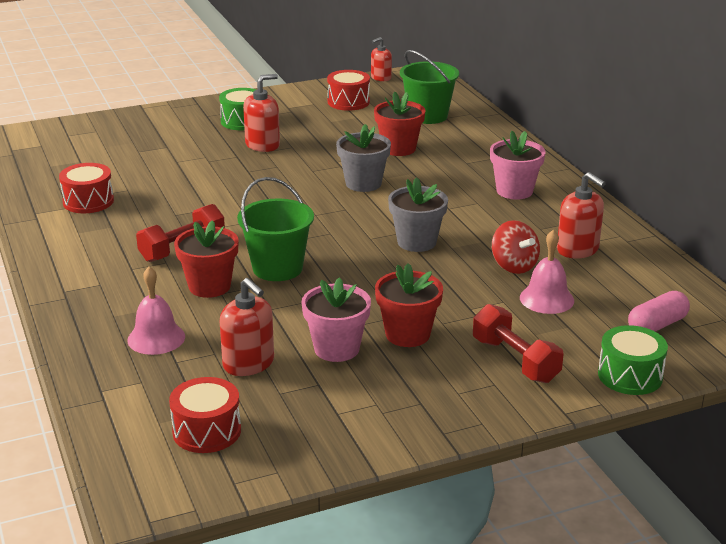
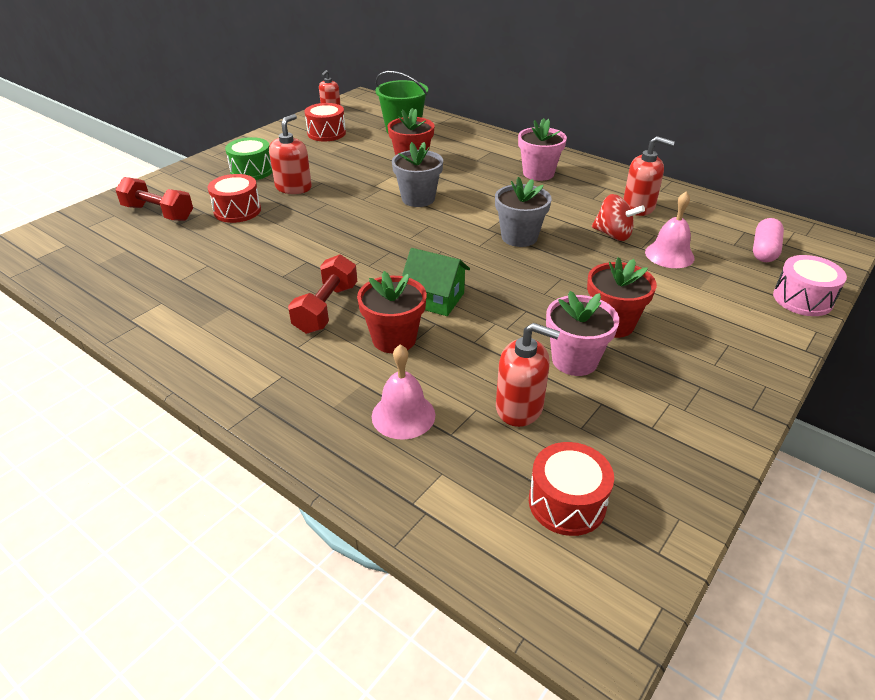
camera: 30 degrees left, 10 degrees up
red drum [59,163,114,213] -> red drum moved to [208,174,261,223]
green bucket [237,177,314,281] -> green house [402,248,470,316]
red dumbbell [473,304,564,383] -> red dumbbell moved to [115,177,193,221]
green drum [598,325,668,395] -> pink drum [773,255,847,316]

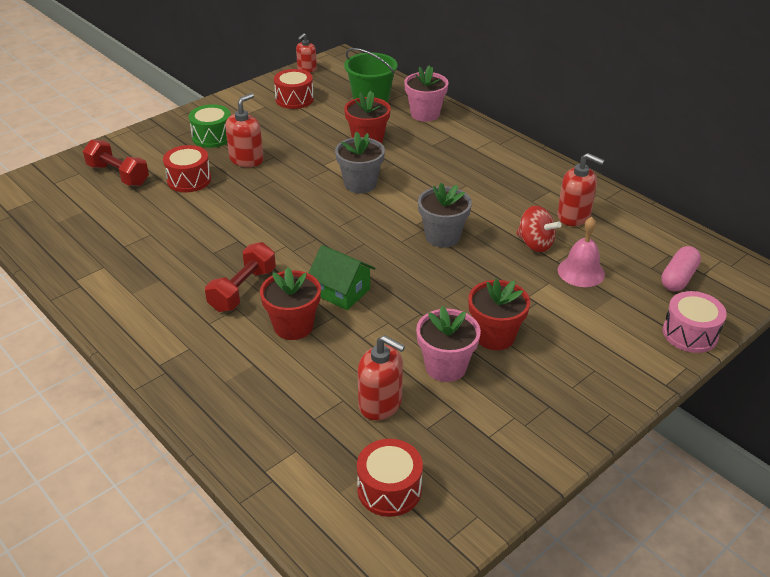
camera: 10 degrees right, 0 degrees up
pink bell [372,344,435,439] -> none
pink flower pot [518,118,567,181] -> pink flower pot moved to [404,65,449,122]

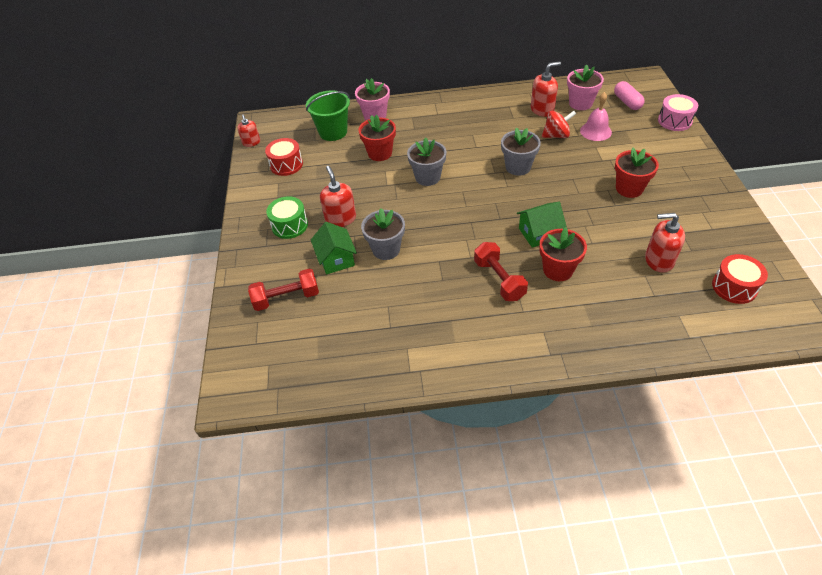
camera: 50 degrees left, 10 degrees up
red drum [163,145,211,192] -> green house [311,222,357,274]
red soap dispenser [358,335,405,420] -> red soap dispenser turned 150 degrees counterclockwise [645,213,685,273]
pink flower pot [416,306,481,382] -> pink flower pot moved to [567,64,604,110]
none -> grey flower pot [361,208,405,260]

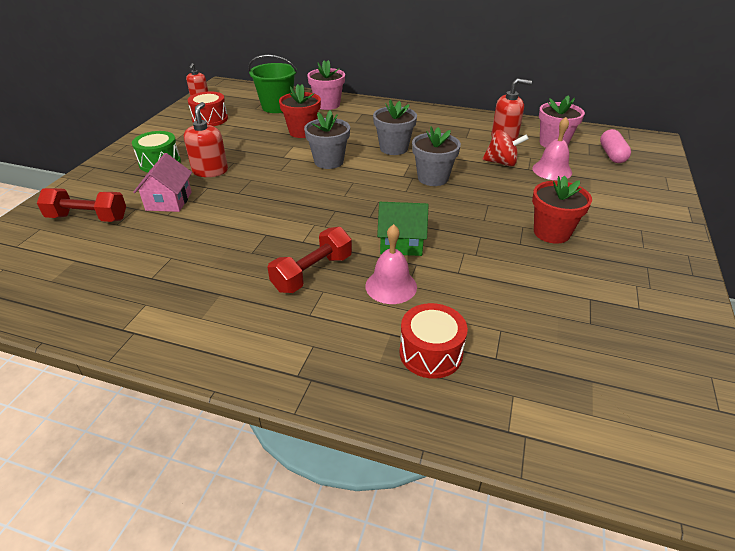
camera: 20 degrees right, 10 degrees down
green house [311,222,357,274] -> pink house [133,153,192,212]
grey flower pot [361,208,405,260] -> grey flower pot moved to [373,100,417,155]
red dumbbell [474,242,528,301] -> red dumbbell turned 45 degrees clockwise [268,227,352,293]
red flower pot [539,227,587,281] -> pink bell [365,224,417,304]
red soap dispenser [645,213,685,273] -> none
pink drum [658,94,698,131] -> none
red drum [712,254,768,304] -> red drum moved to [400,303,468,379]

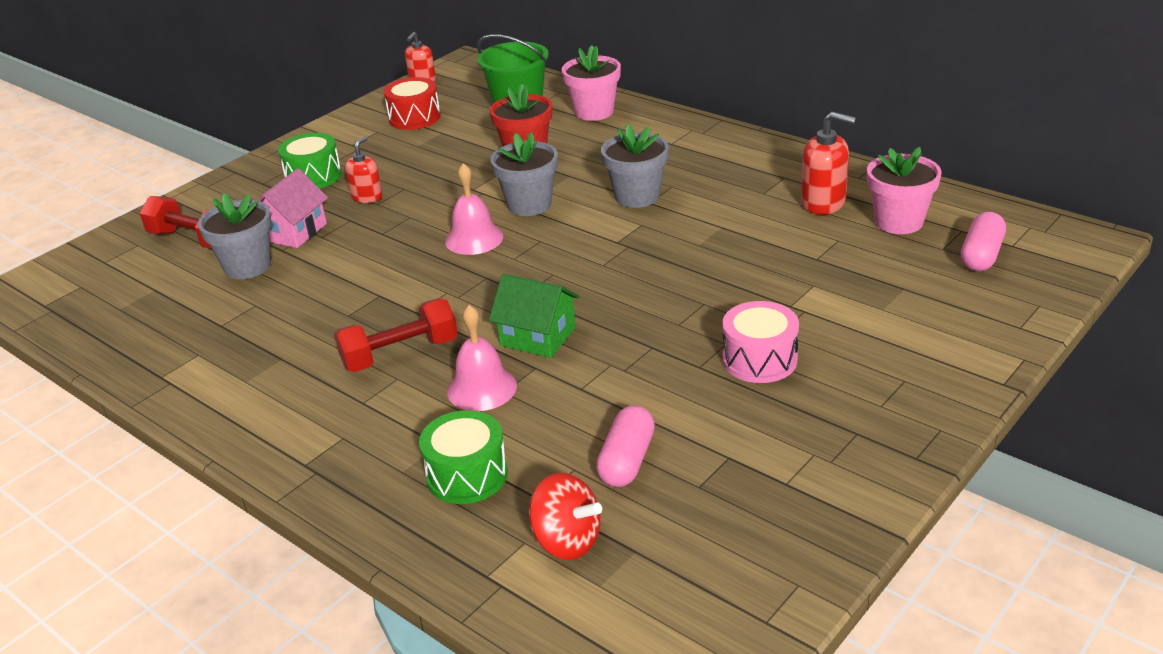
camera: 25 degrees right, 5 degrees down
red soap dispenser [184,102,228,177] -> red soap dispenser [345,136,382,203], size x0.66
red drum [400,303,468,379] -> green drum [419,410,508,504]
grey flower pot [412,127,461,186] -> grey flower pot moved to [198,193,272,279]
red spinning top [482,130,529,166] -> red spinning top moved to [529,473,602,560]
pink bell [532,117,572,180] -> pink bell moved to [445,163,503,255]
red flower pot [532,176,592,244] -> pink drum [722,301,799,383]
none -> pink capsule [596,405,655,487]

